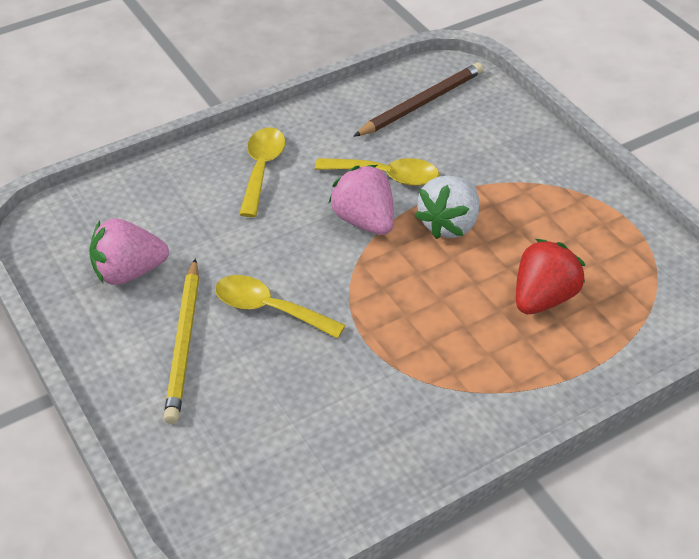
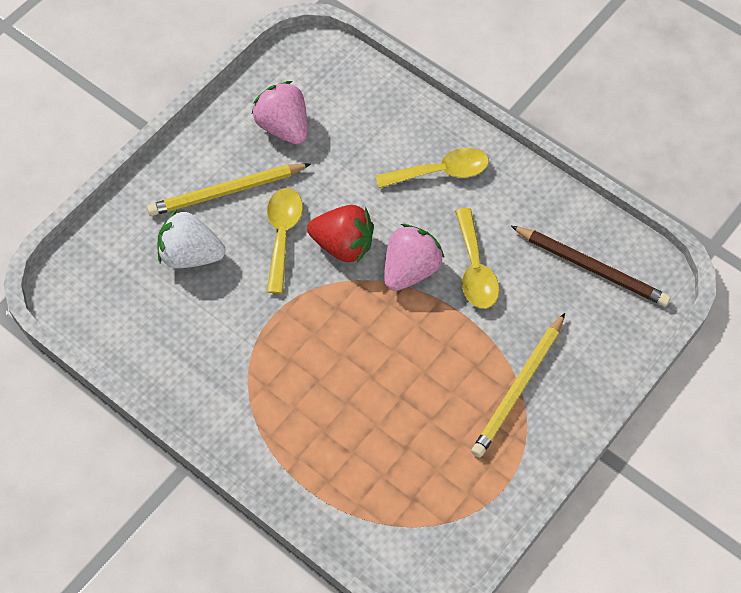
camera: 70 degrees right, 15 degrees up
white strawberry [415,176,479,239] -> white strawberry moved to [157,209,225,268]
red strawberry [516,239,585,314] -> red strawberry moved to [307,205,374,263]
none -> yellow pencil [471,313,565,457]

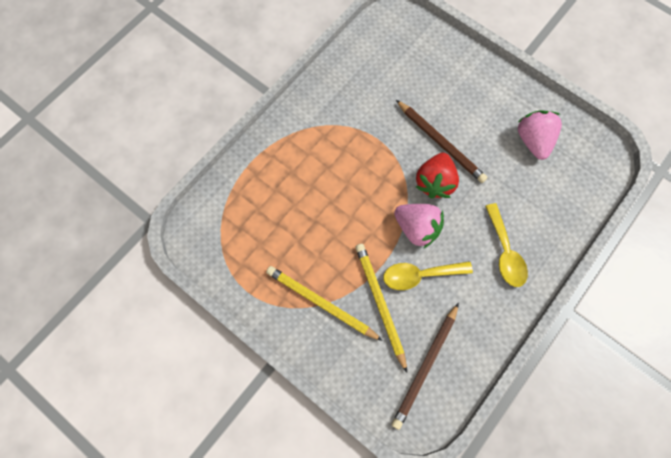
camera: 90 degrees right, 10 degrees up
yellow pencil [147,163,311,216] -> yellow pencil moved to [355,244,407,373]
white strawberry [157,209,225,268] -> none
pink strawberry [252,81,308,145] -> pink strawberry turned 60 degrees counterclockwise [518,111,562,160]
yellow spoon [267,188,303,294] -> brown pencil [396,100,488,183]

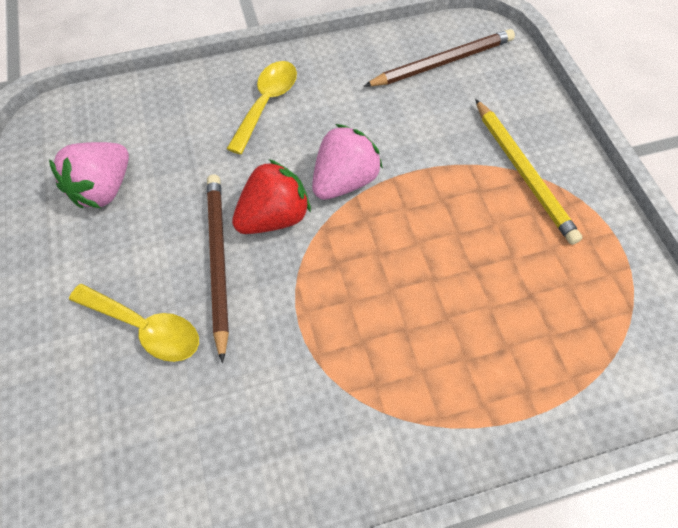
camera: 145 degrees left, 10 degrees down
yellow pencil [355,244,407,373] -> none
yellow spoon [383,261,473,290] -> yellow spoon moved to [69,284,199,362]
pink strawberry [394,204,444,249] -> pink strawberry turned 60 degrees clockwise [312,124,383,200]

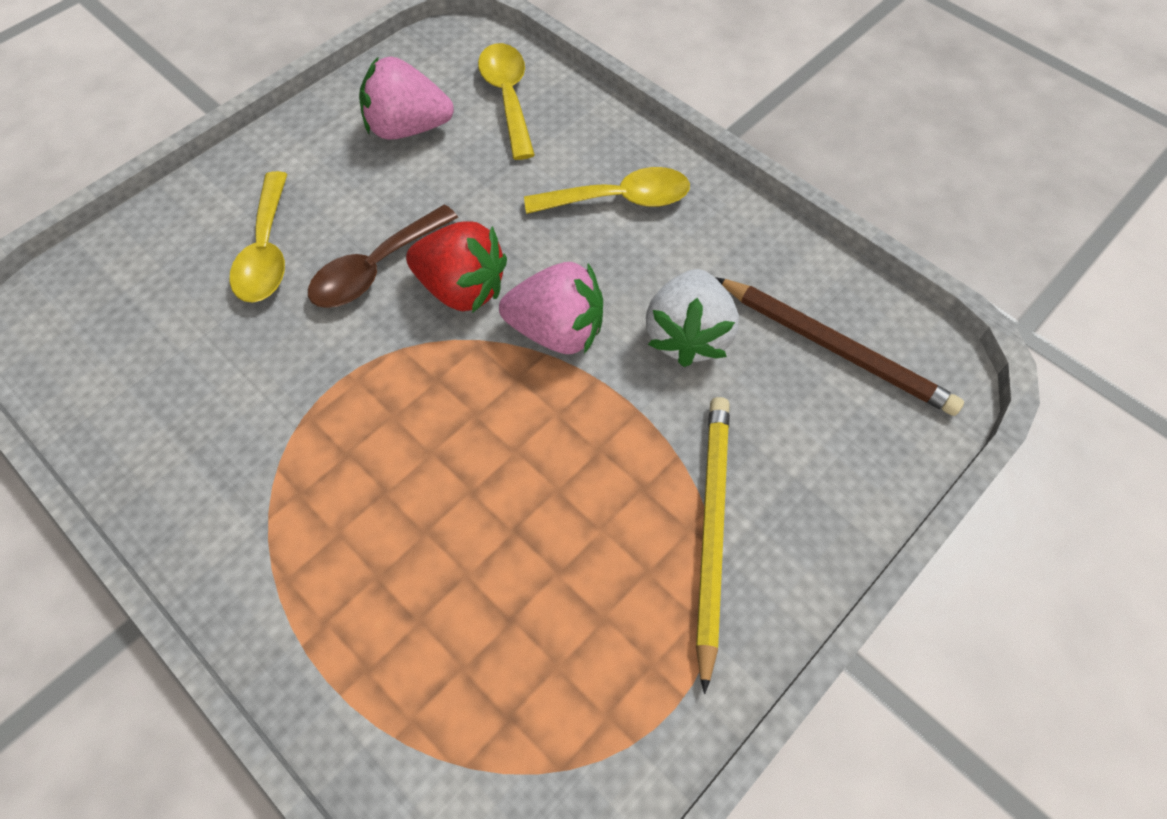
camera: 60 degrees right, 0 degrees up
brown pencil [207,174,229,363] -> brown spoon [308,204,458,308]
yellow pencil [475,99,583,245] -> yellow pencil turned 150 degrees clockwise [696,397,730,694]
none -> yellow spoon [478,43,535,160]
none -> white strawberry [646,269,739,367]

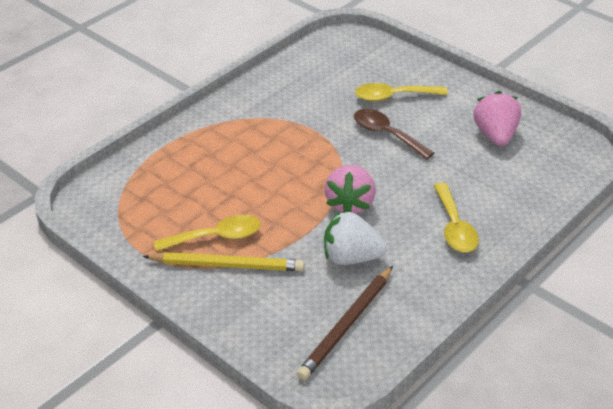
camera: 90 degrees right, 20 degrees down
red strawberry [406,221,507,313] -> none
yellow spoon [478,43,535,160] -> yellow spoon moved to [154,215,261,251]

